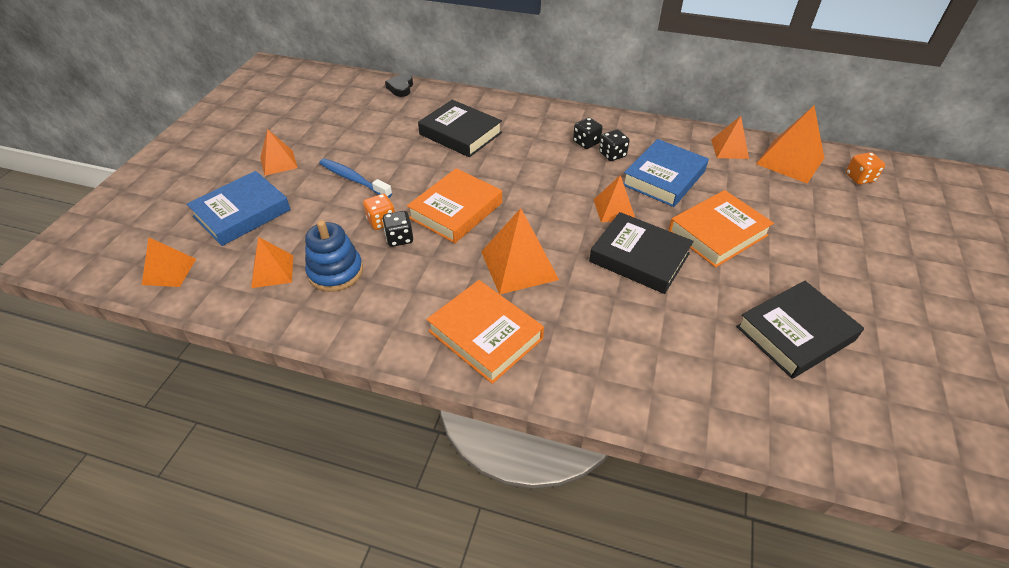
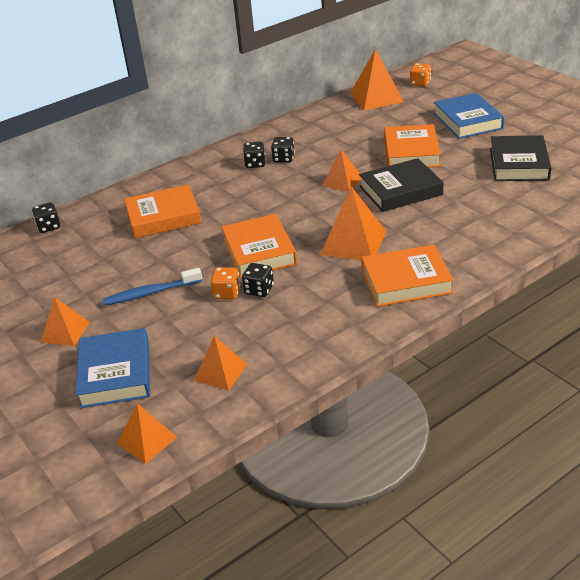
camera: 50 degrees left, 10 degrees down
blue stacking toy [305,220,363,292] -> none
black heart [385,74,413,97] -> black dice [32,202,60,233]
black book [418,100,502,157] -> orange book [124,184,201,238]
blue book [623,139,709,207] -> blue book moved to [434,93,504,139]
orange pyramid [711,116,749,159] -> none

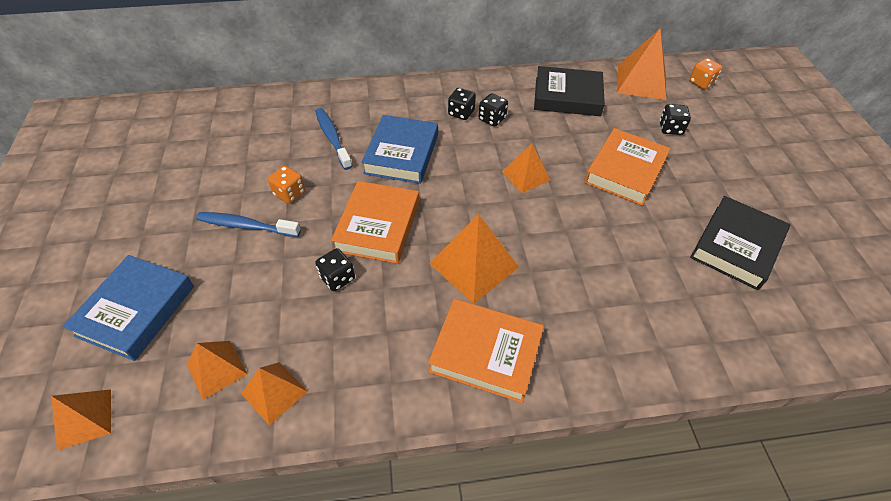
camera: 25 degrees right, 15 degrees up
black dice [32,202,60,233] -> black dice moved to [660,104,691,135]
orange pyramid [41,297,90,346] -> orange pyramid moved to [241,362,308,425]
orange book [124,184,201,238] -> blue toothbrush [315,108,352,170]
orange dice [211,267,240,299] -> orange dice moved to [268,166,305,203]
black book [359,158,444,212] -> black book moved to [534,66,605,116]
blue book [434,93,504,139] -> blue book moved to [361,115,438,184]

